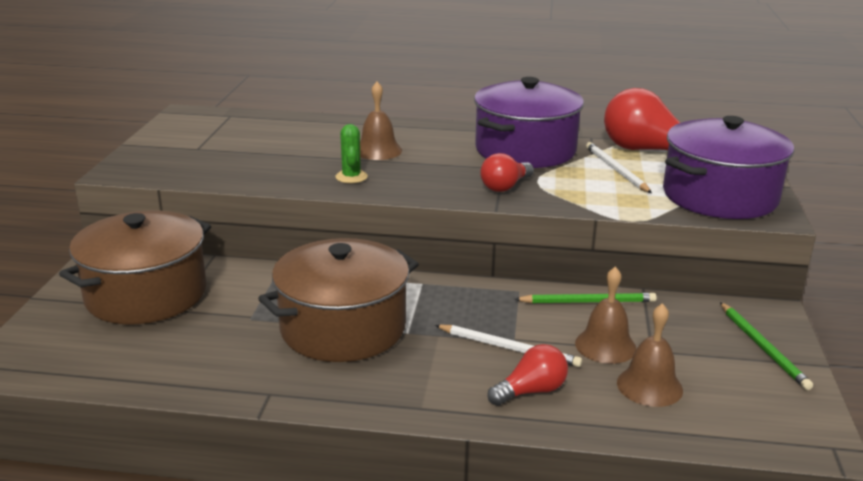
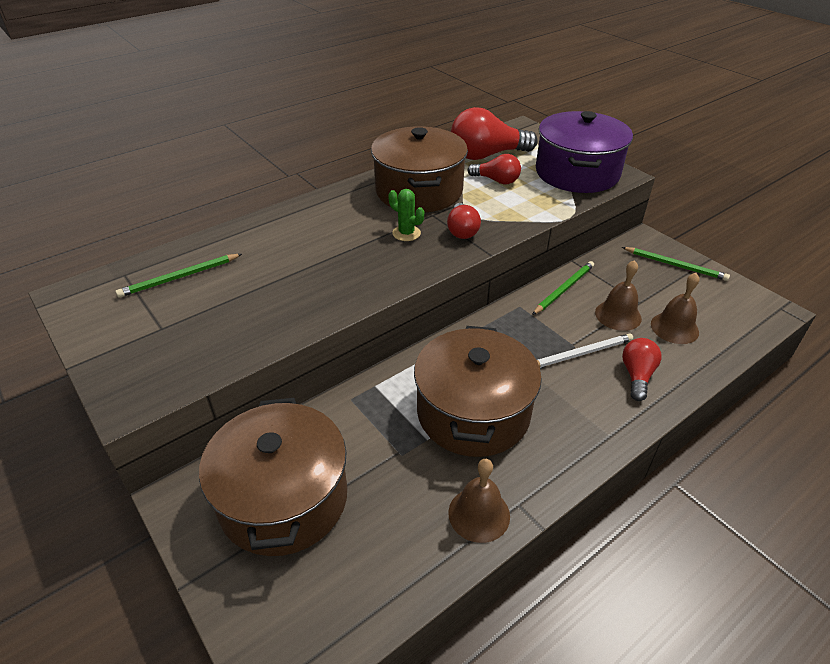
camera: 45 degrees left, 15 degrees up
green cactus [335,124,368,183] -> green cactus moved to [388,189,424,241]
brown bell [360,82,402,160] -> brown bell moved to [448,459,510,543]
purple pot [474,77,584,168] -> brown pot [371,126,468,213]
white pencil [586,142,652,193] -> red light bulb [468,154,521,185]
none -> green pencil [116,254,242,298]

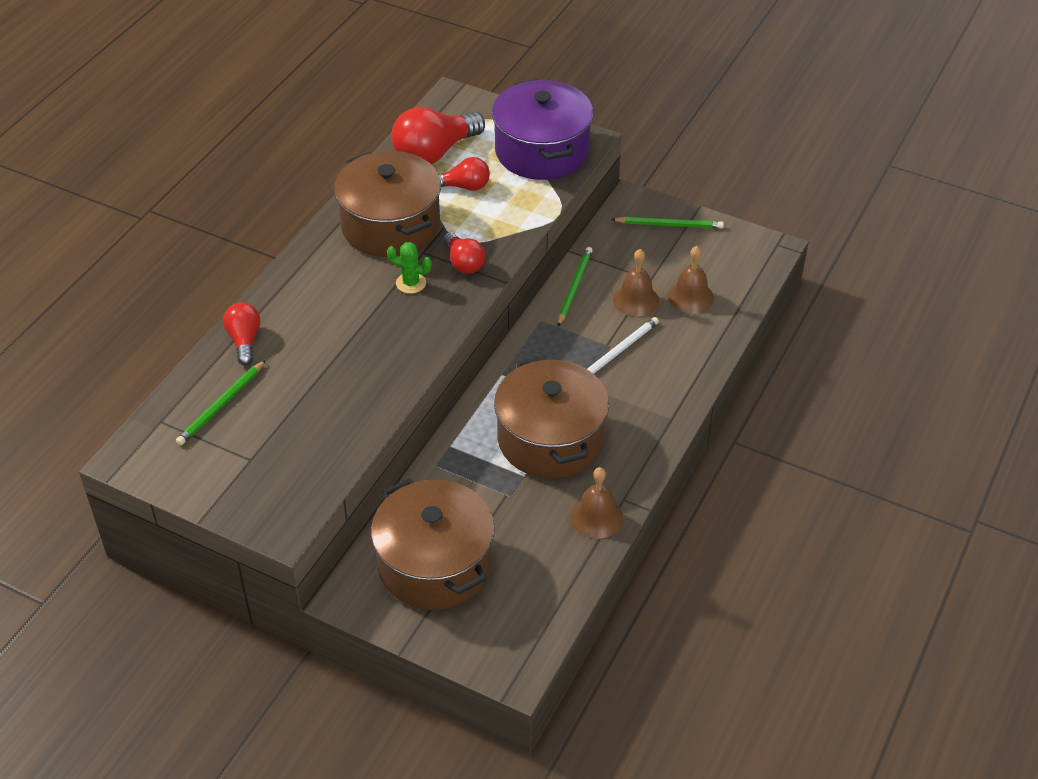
camera: 25 degrees left, 5 degrees up
red light bulb [622,338,661,401] -> red light bulb moved to [223,302,260,365]

